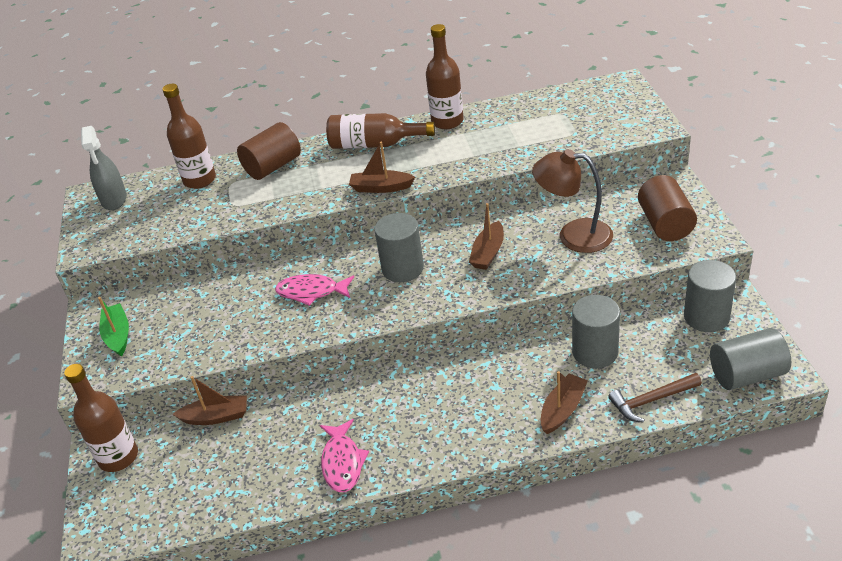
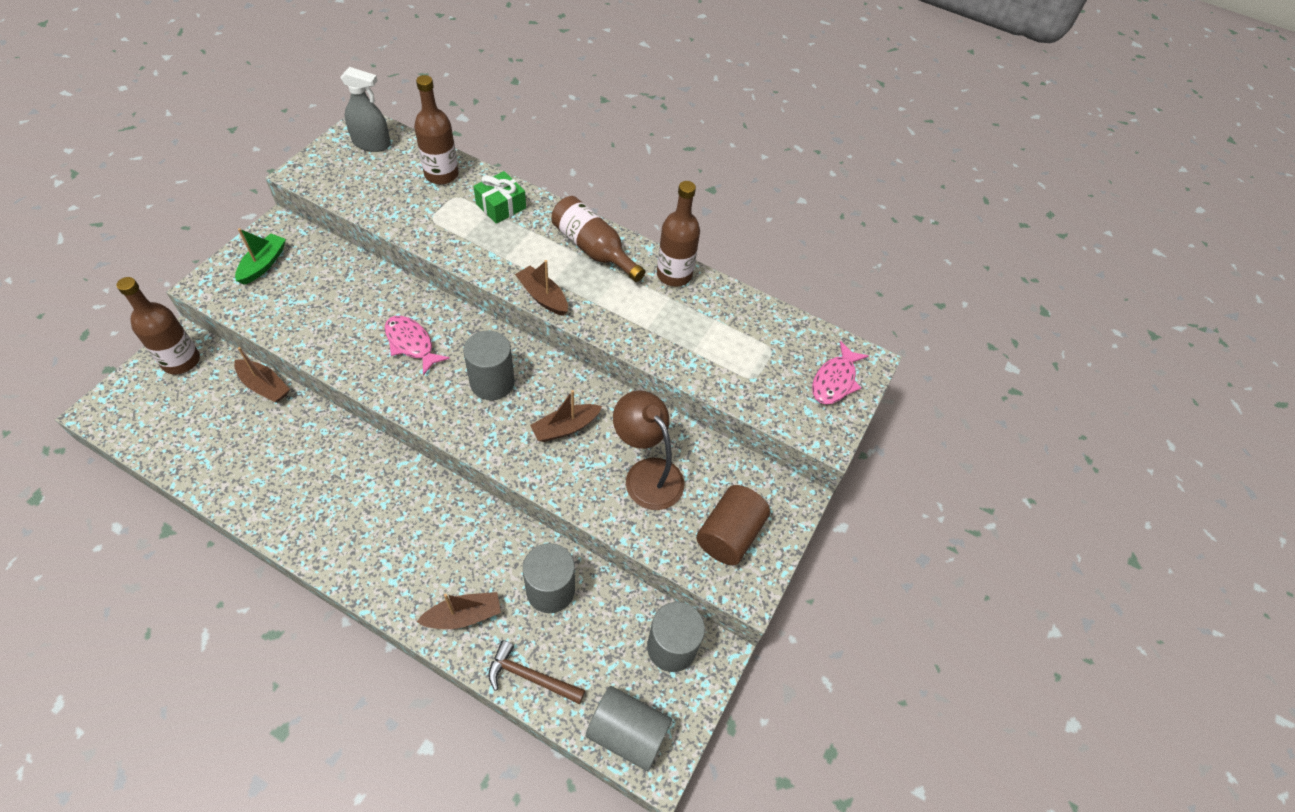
camera: 30 degrees right, 15 degrees up
grey spray bottle [81,126,127,210] -> grey spray bottle turned 105 degrees counterclockwise [340,67,391,152]
brown cylinder [237,122,301,180] -> green gift [473,171,526,224]
pink fish [320,419,369,492] -> pink fish moved to [812,341,869,404]

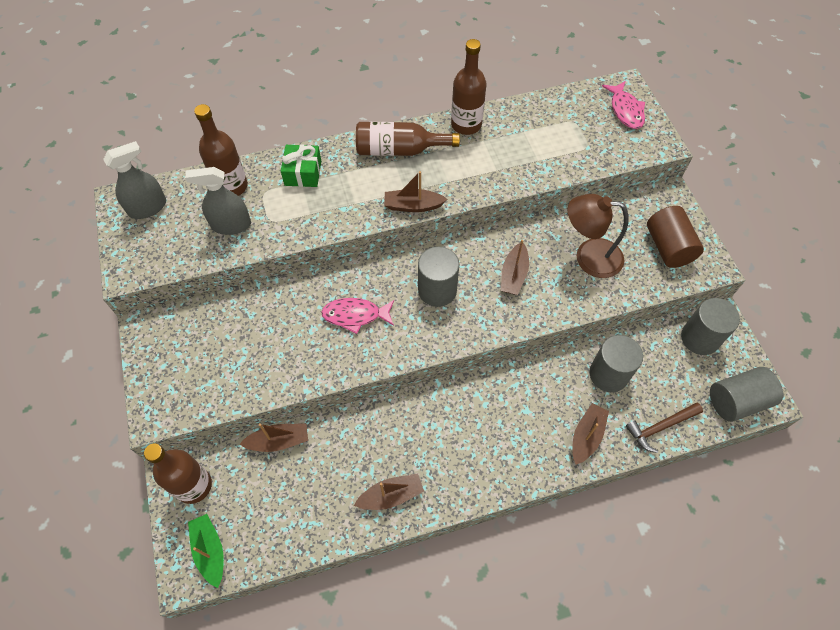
camera: 40 degrees left, 5 degrees up
green boat [235,228,286,285] -> green boat moved to [188,514,224,588]
none -> grey spray bottle [185,167,251,235]
none -> brown boat [354,473,424,510]

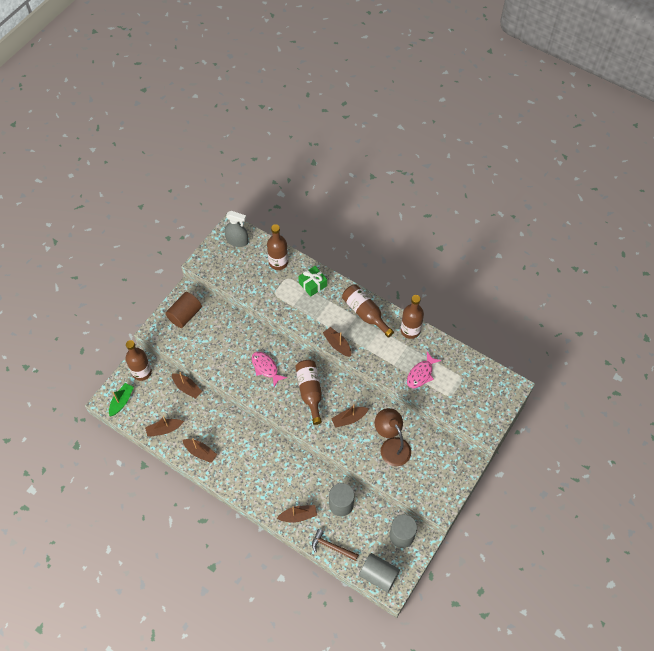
camera: 50 degrees right, 0 degrees up
grey spray bottle [185,167,251,235] -> none
grey cylinder [418,247,459,307] -> brown bottle [295,360,322,425]
pink fish [602,81,645,129] -> pink fish moved to [407,352,441,389]
brown cylinder [647,206,704,268] -> brown cylinder moved to [165,292,202,328]
none -> brown boat [145,416,184,437]

